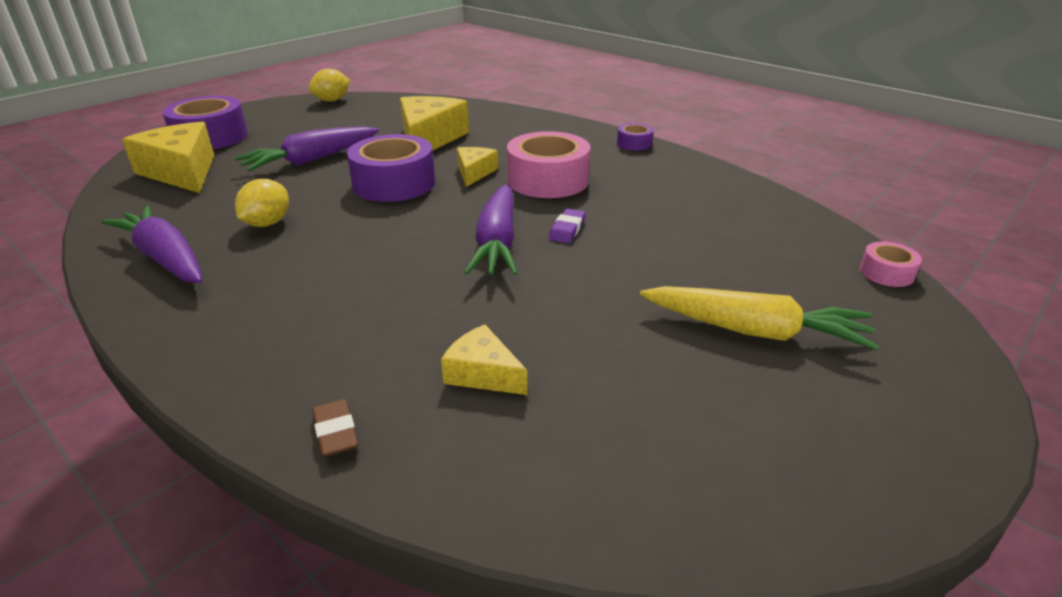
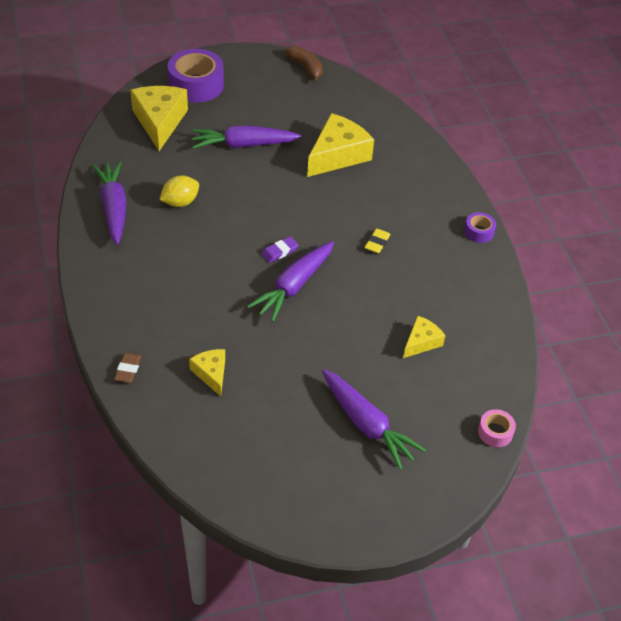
camera: 30 degrees right, 15 degrees up
yellow lemon [309,69,350,102] -> brown banana [285,46,323,83]
purple tape [347,134,435,202] -> none
yellow cheese [457,147,498,187] -> yellow cheese moved to [403,316,446,358]
pink tape [507,131,590,198] -> yellow eraser [365,229,390,253]
purple eraser [549,209,586,243] -> purple eraser moved to [261,236,298,263]
yellow carrot [640,286,879,350] -> purple carrot [322,369,426,470]

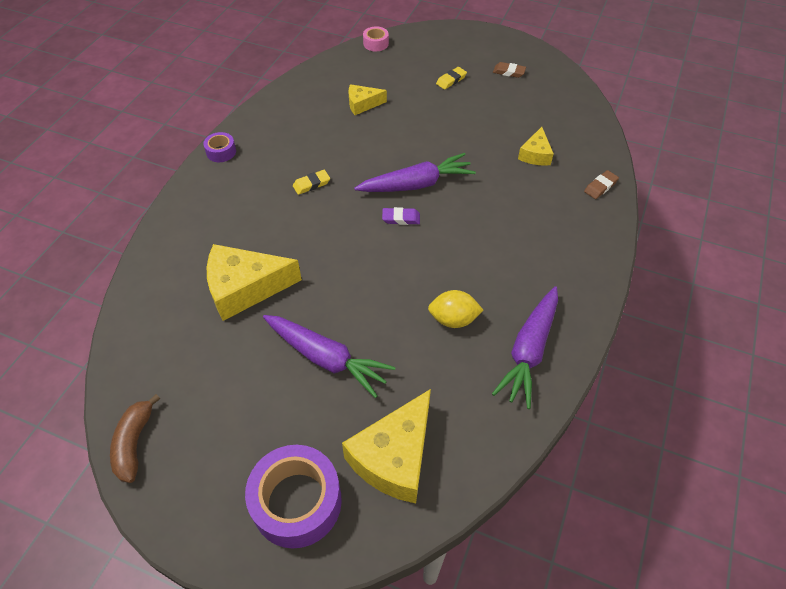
camera: 140 degrees left, 5 degrees up
purple carrot [322,369,426,470] -> yellow eraser [436,67,467,89]
none -> brown eraser [493,62,526,78]

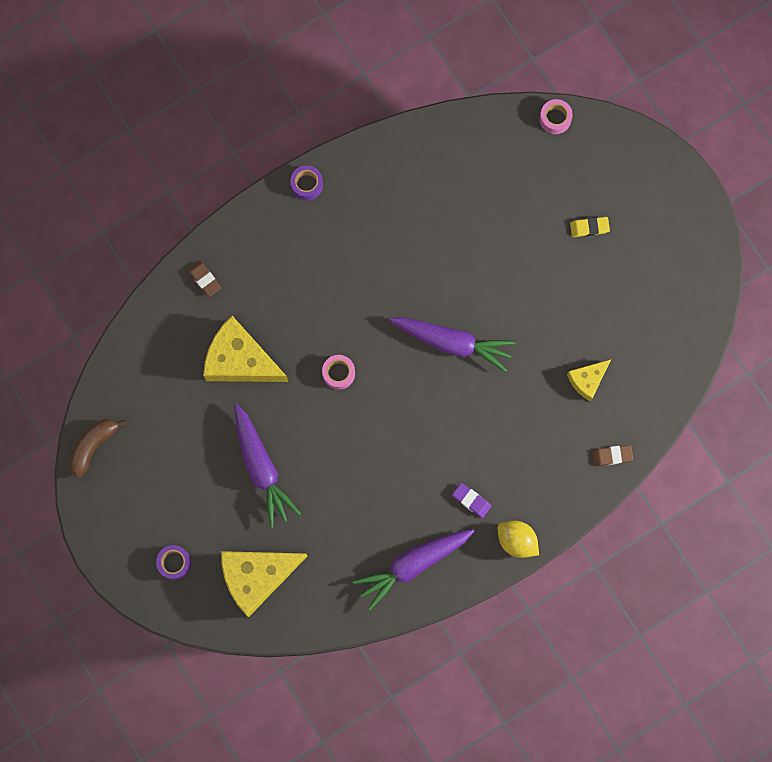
camera: 35 degrees right, 25 degrees up
purple tape [245,445,342,549] -> purple tape [156,545,191,580], size x0.48
yellow eraser [293,170,330,195] -> none
yellow cheese [349,84,387,115] -> none
purple eraser [382,207,420,225] -> purple eraser moved to [452,483,491,518]
yellow lemon [428,290,483,328] -> yellow lemon moved to [498,521,539,558]
brown eraser [493,62,526,78] -> brown eraser moved to [188,261,221,297]
none -> pink tape [322,355,355,390]

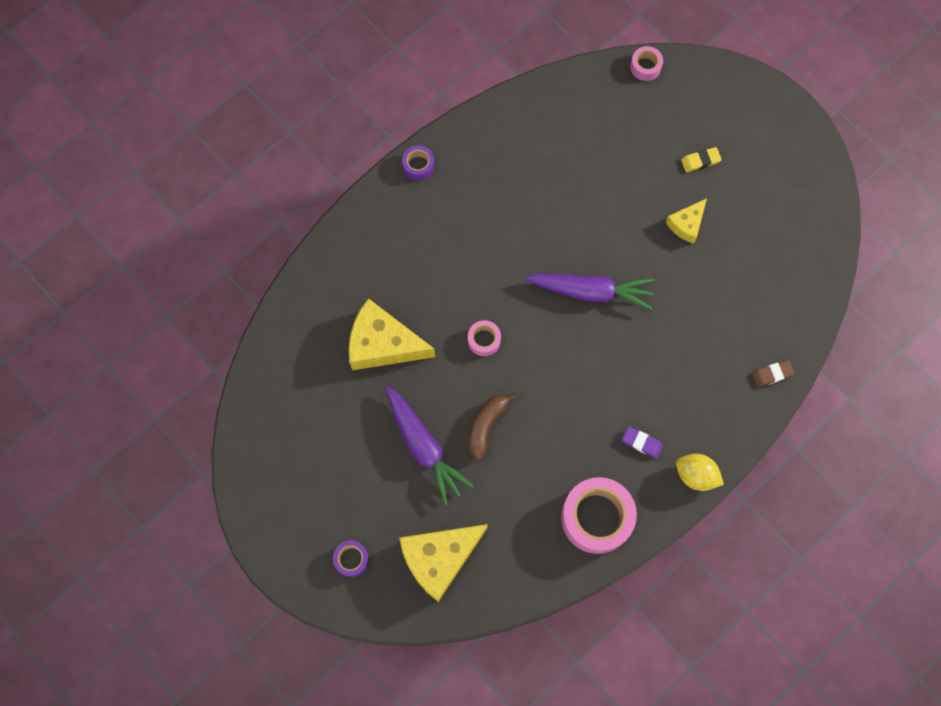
camera: 10 degrees left, 5 degrees down
brown banana [69,419,126,478] -> brown banana moved to [468,393,517,460]
brown eraser [188,261,221,297] -> none
purple carrot [353,529,474,610] -> pink tape [561,477,637,554]
yellow cheese [567,359,611,401] -> yellow cheese moved to [666,198,707,244]

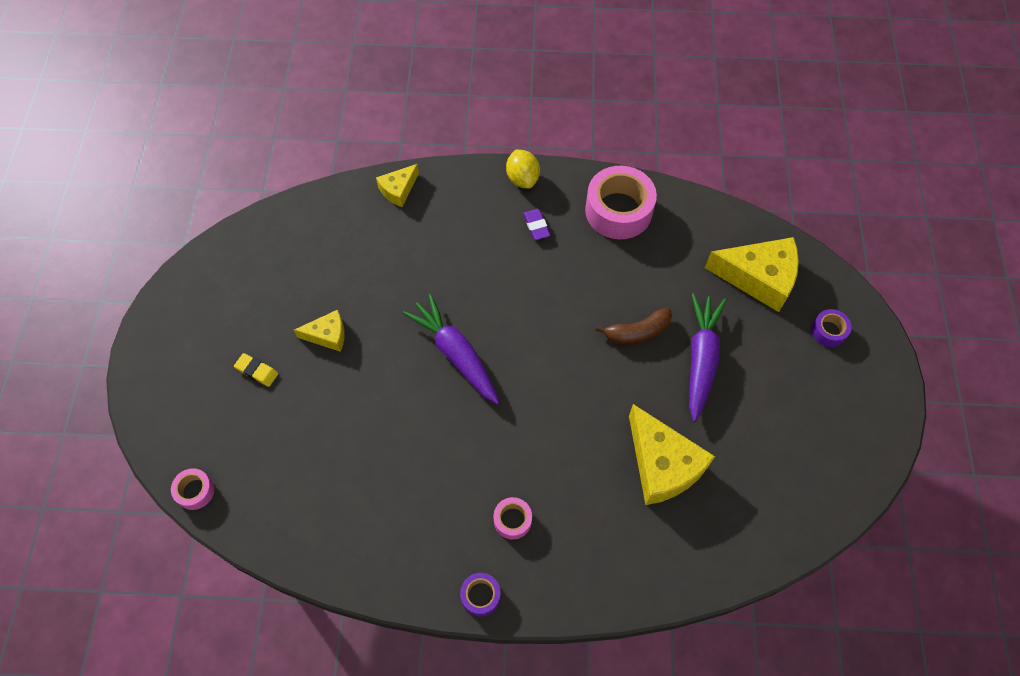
camera: 135 degrees left, 10 degrees down
pink tape [468,320,501,356] -> pink tape moved to [493,497,532,540]
brown eraser [752,360,795,387] -> yellow cheese [376,164,419,207]

